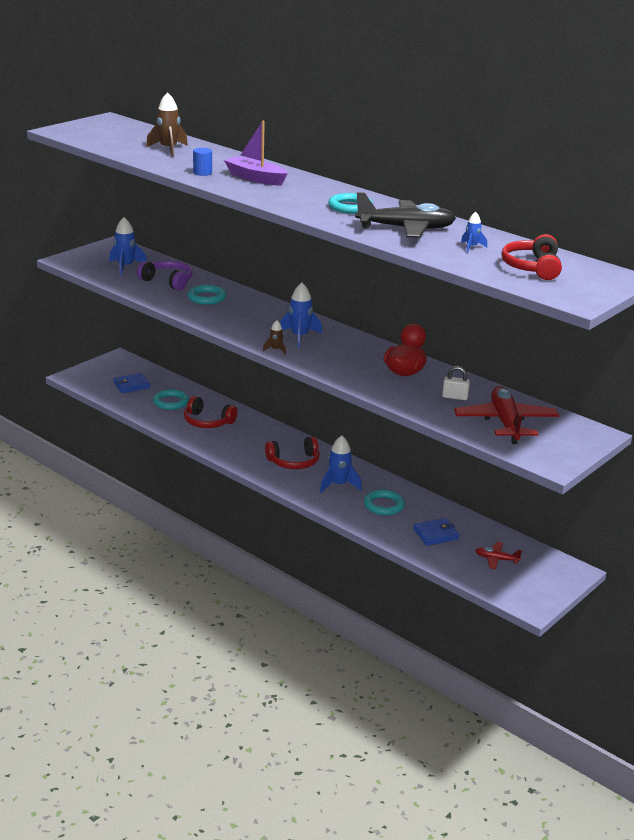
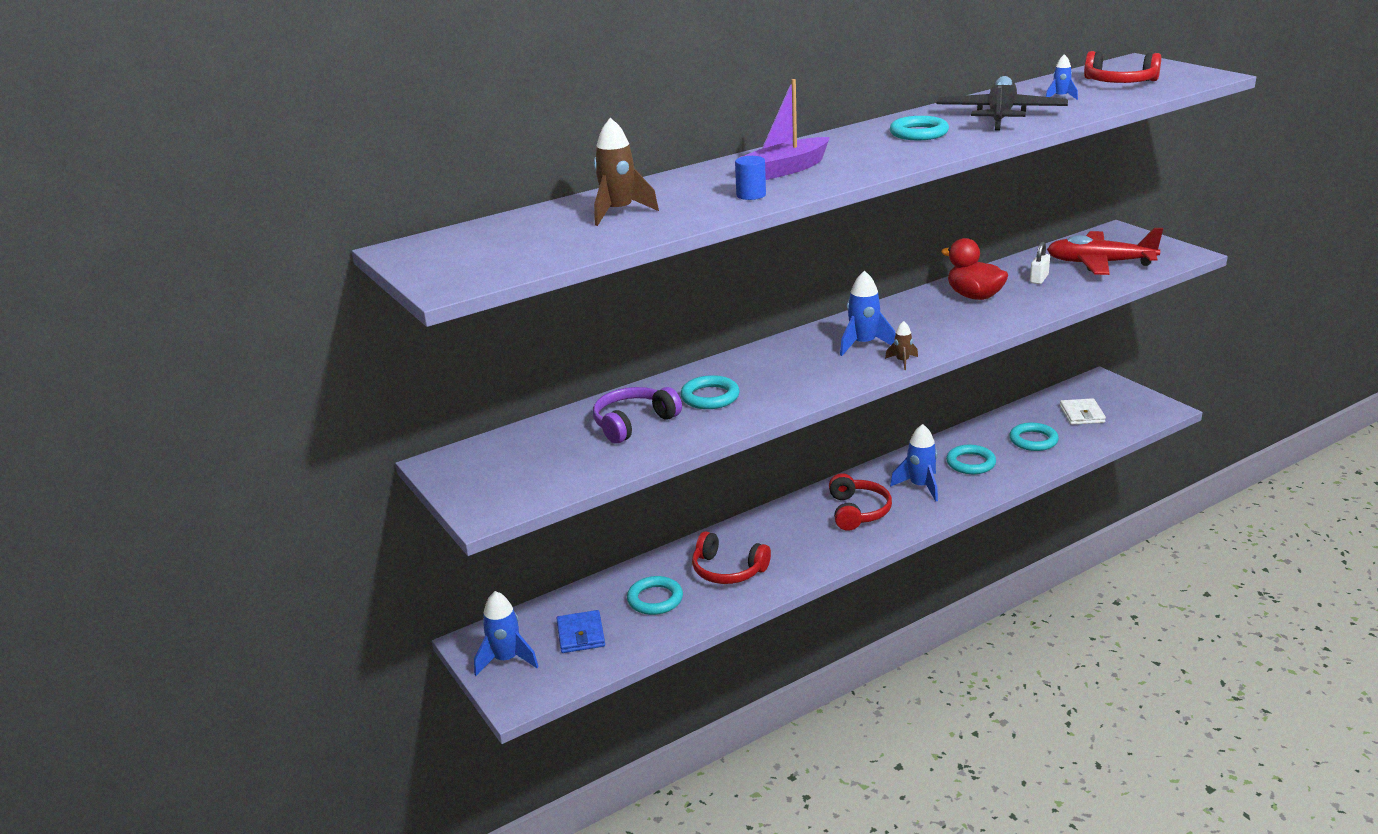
camera: 70 degrees left, 0 degrees up
blue rocket [109,217,147,276] -> blue rocket moved to [474,591,539,676]
red headphones [184,396,237,428] -> red headphones turned 75 degrees clockwise [692,531,771,584]
blue wallet [413,518,459,546] -> turquoise ring [1009,422,1059,451]
red plane [475,542,522,569] -> white wallet [1060,398,1106,425]

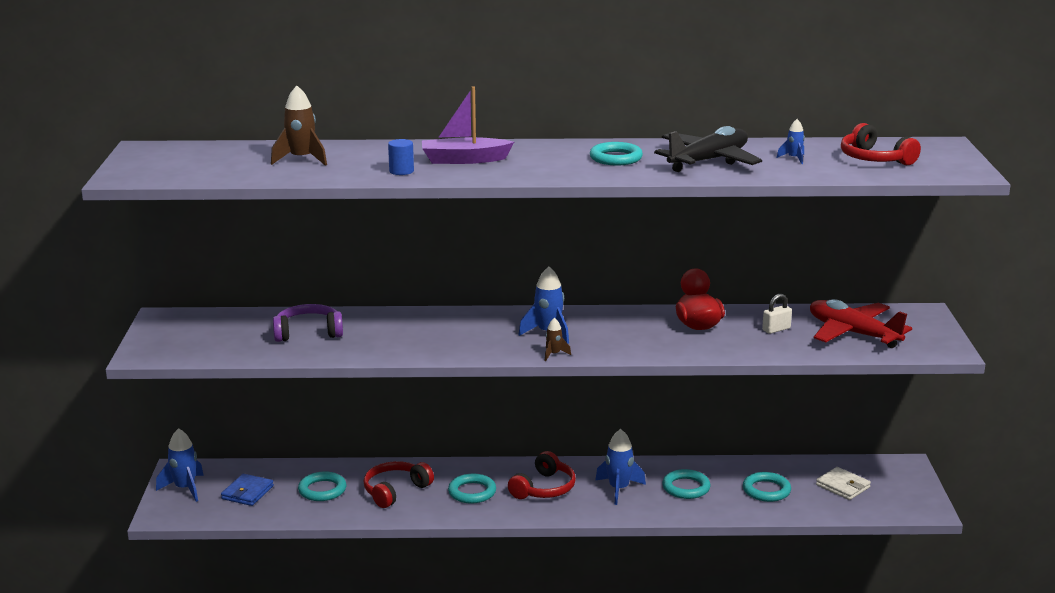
camera: 30 degrees right, 5 degrees down
turquoise ring [680,375,740,409] -> turquoise ring moved to [448,474,496,504]
red headphones [692,531,771,584] -> red headphones turned 75 degrees clockwise [364,461,434,508]
white wallet [1060,398,1106,425] -> white wallet turned 75 degrees counterclockwise [816,467,871,500]

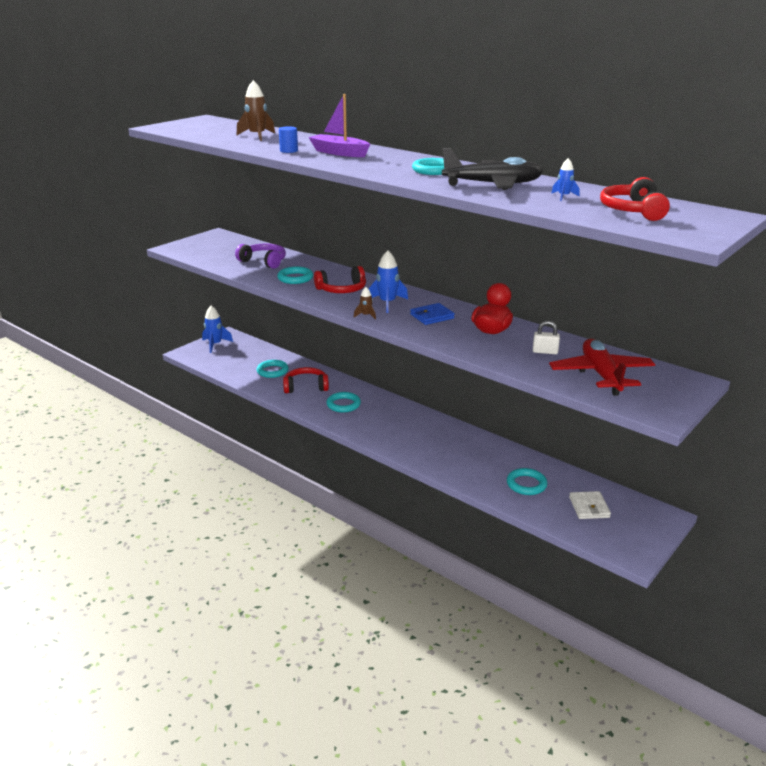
camera: 40 degrees right, 5 degrees up
blue wallet [221,474,274,506] -> blue wallet moved to [410,303,455,325]
red headphones [508,451,576,499] -> red headphones moved to [314,266,366,293]
blue rocket [595,429,646,505] -> none
turquoise ring [662,469,711,499] -> turquoise ring moved to [277,267,313,284]

